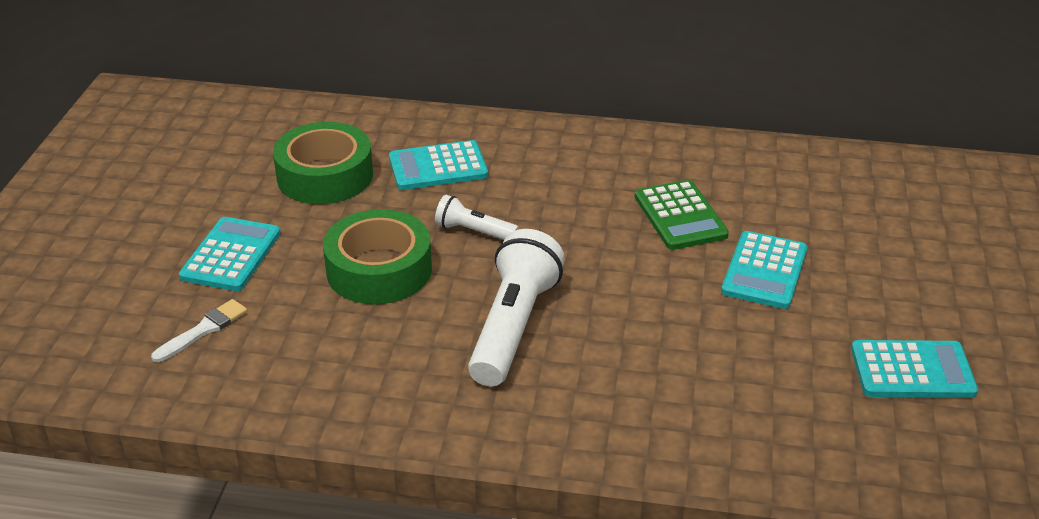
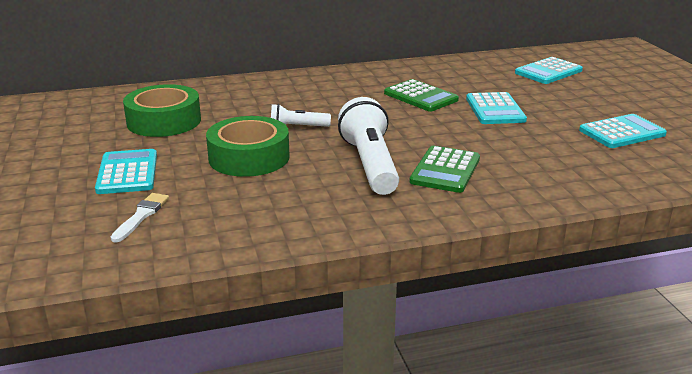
camera: 25 degrees left, 10 degrees down
turquoise calculator [389,140,488,190] -> turquoise calculator moved to [515,57,583,84]
none -> green calculator [409,146,480,193]

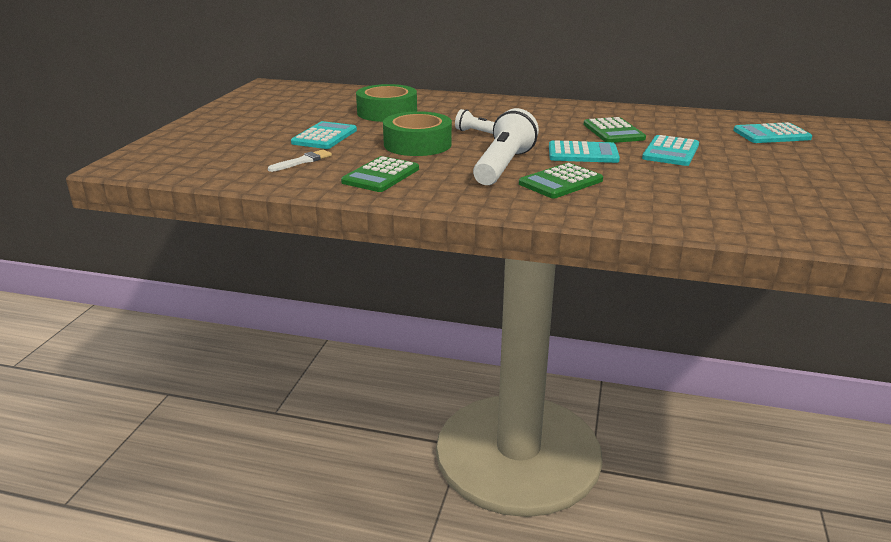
camera: 30 degrees right, 0 degrees up
turquoise calculator [579,114,667,148] -> turquoise calculator moved to [549,140,620,163]
none -> green calculator [341,156,419,192]

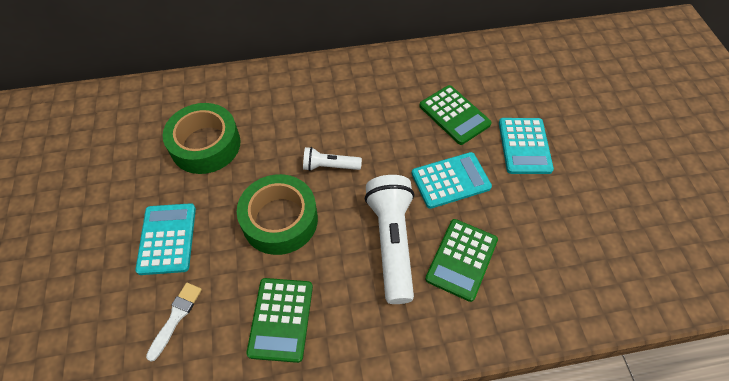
camera: 25 degrees left, 30 degrees up
turquoise calculator [733,122,812,143] -> none

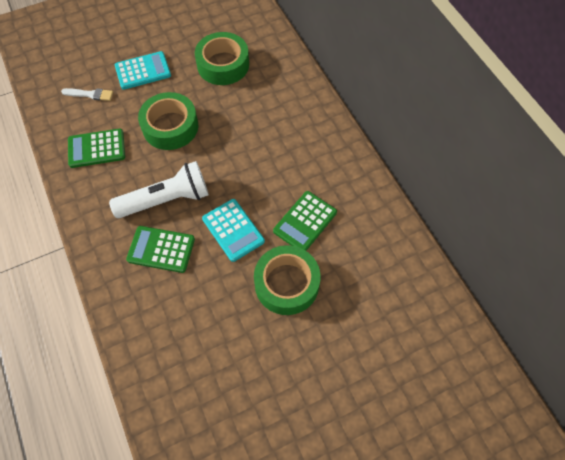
camera: 75 degrees right, 5 degrees up
white flashlight [303,147,362,171] -> none
turquoise calculator [499,118,554,174] -> green tape [254,245,321,315]

